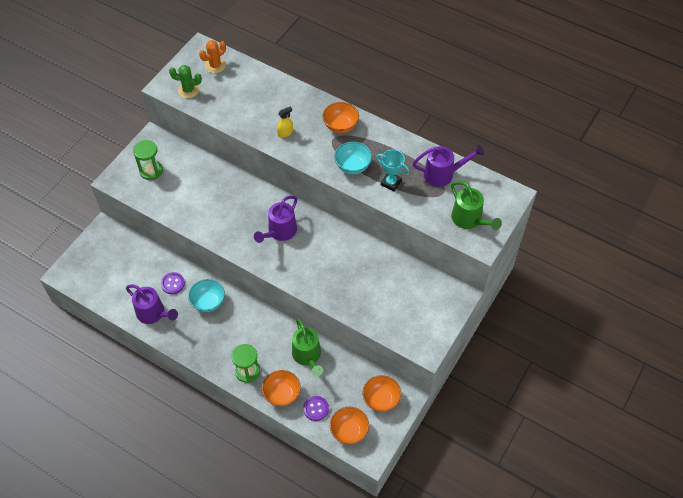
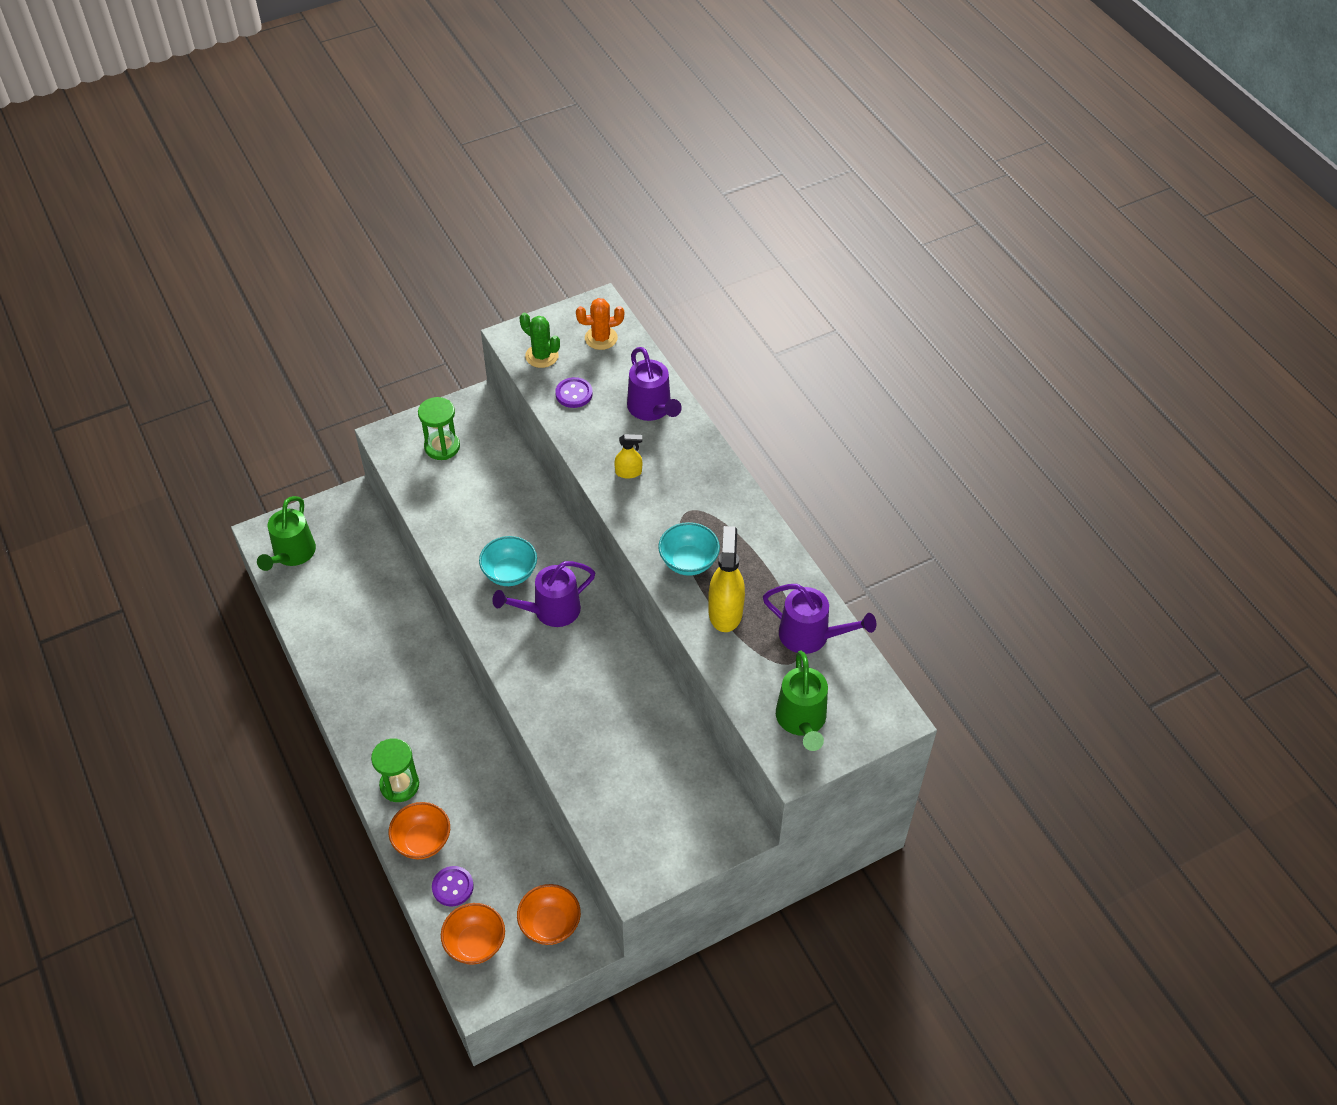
camera: 30 degrees right, 5 degrees down
purple watering can [126,285,178,324] -> purple watering can moved to [627,347,682,421]
purple button [161,272,185,294] -> purple button moved to [555,377,593,408]
turquoise bowl [188,279,225,312] -> turquoise bowl moved to [479,536,537,586]
green watering can [292,318,323,376] -> green watering can moved to [257,496,316,571]
orange bowl [323,102,359,133] -> none
turquoise trophy [376,150,409,191] -> yellow spray bottle [708,526,745,632]

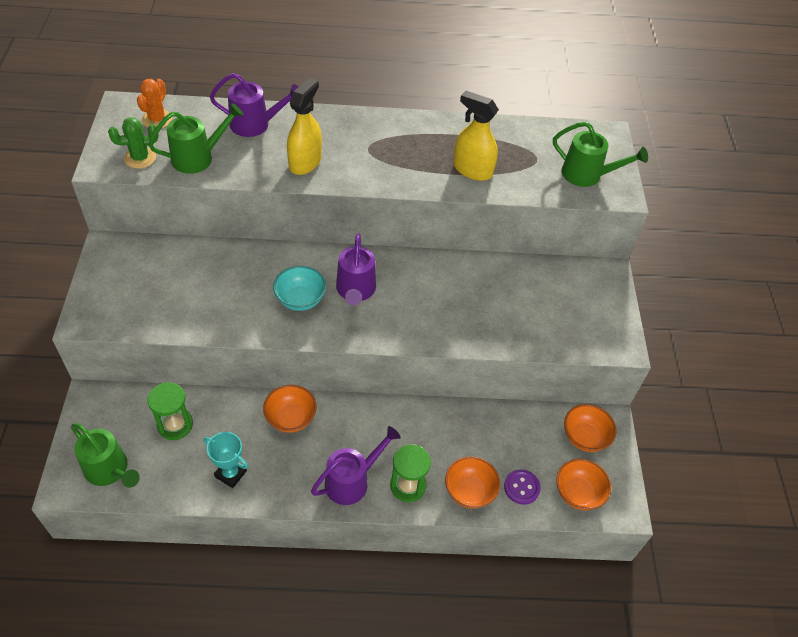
camera: 65 degrees left, 0 degrees up
green hourglass [418,397,460,460] -> green hourglass moved to [148,382,193,440]
purple button [555,377,593,408] -> green watering can [148,103,244,174]
yellow spray bottle [614,434,642,479] -> yellow spray bottle [287,78,322,175], size x1.85
turquoise bowl [658,522,720,576] -> none
purple watering can [763,584,876,654] -> purple watering can moved to [311,426,401,505]
none -> turquoise trophy [204,432,248,488]
none -> orange bowl [263,385,317,433]

